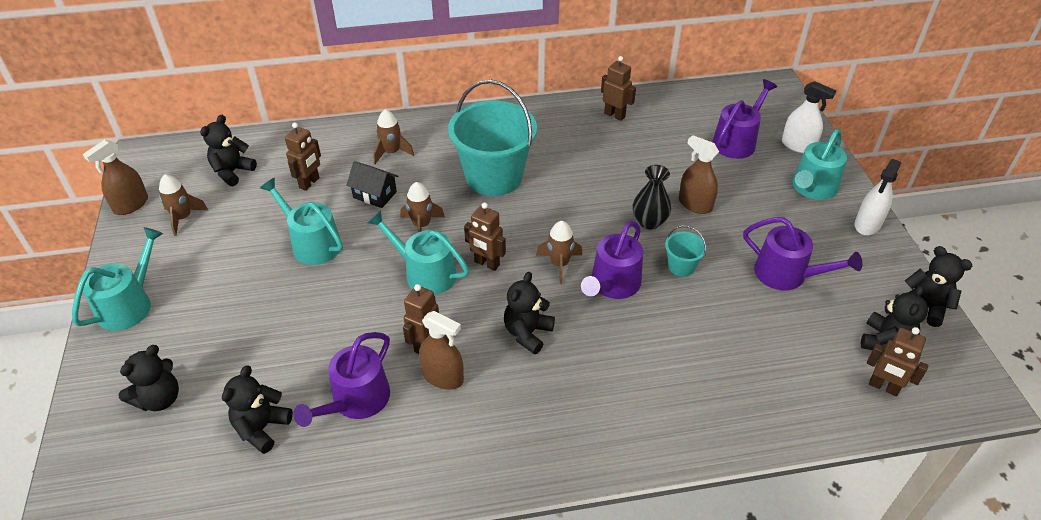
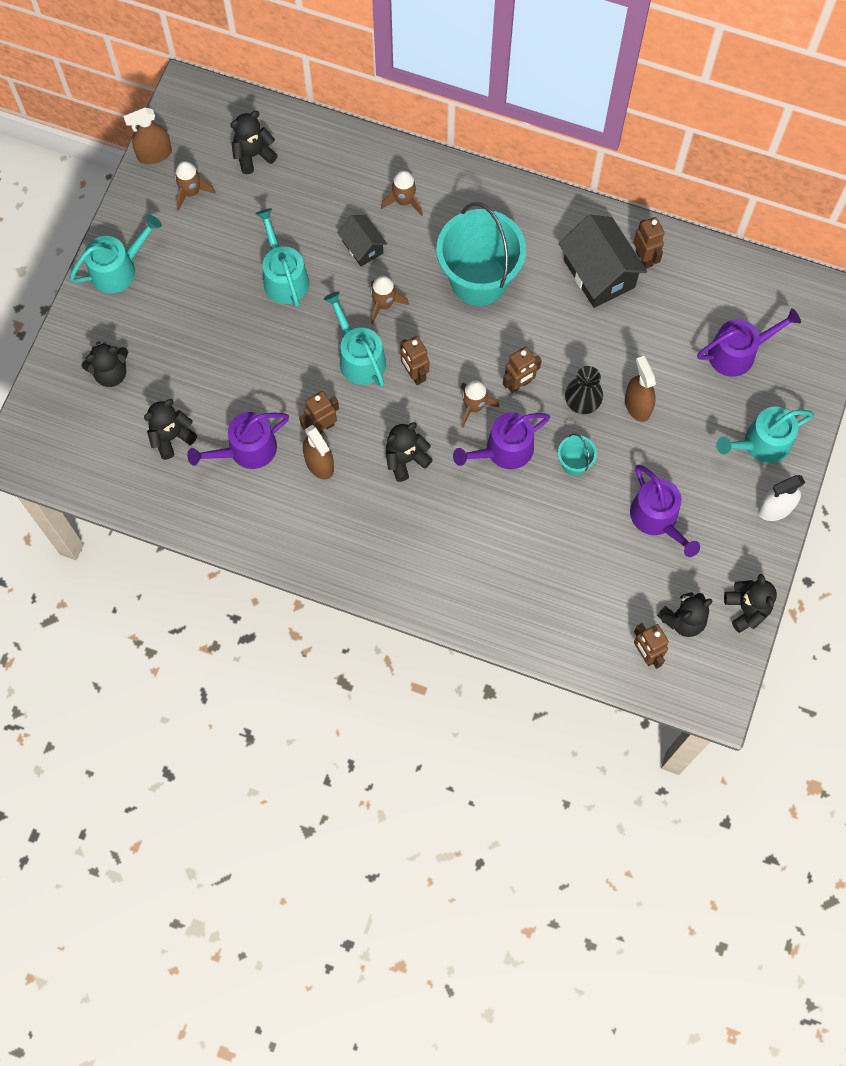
camera: 30 degrees right, 25 degrees up
brown robot [285,123,321,191] -> brown robot moved to [503,346,542,393]
white spray bottle [782,81,836,153] -> none
none -> black house [559,215,647,308]

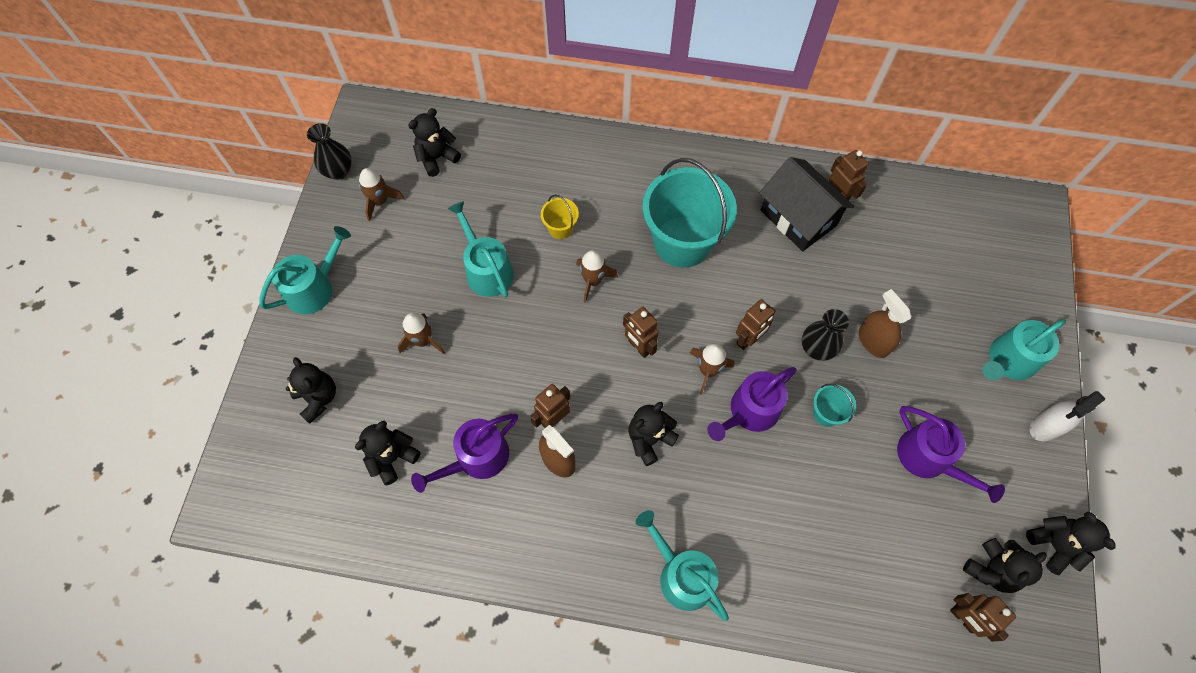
camera: 10 degrees left, 5 degrees down
black teddy bear [81,341,128,387] -> black teddy bear turned 90 degrees counterclockwise [286,357,336,424]
brown spray bottle [123,107,172,164] -> black vase [307,123,352,180]
turquoise watering can [324,291,386,387] -> turquoise watering can moved to [636,510,729,621]
black house [337,215,387,266] -> yellow bucket [541,195,579,239]
brown rocket [381,170,423,216] -> brown rocket moved to [398,313,445,354]
purple watering can [697,308,801,377] -> none

